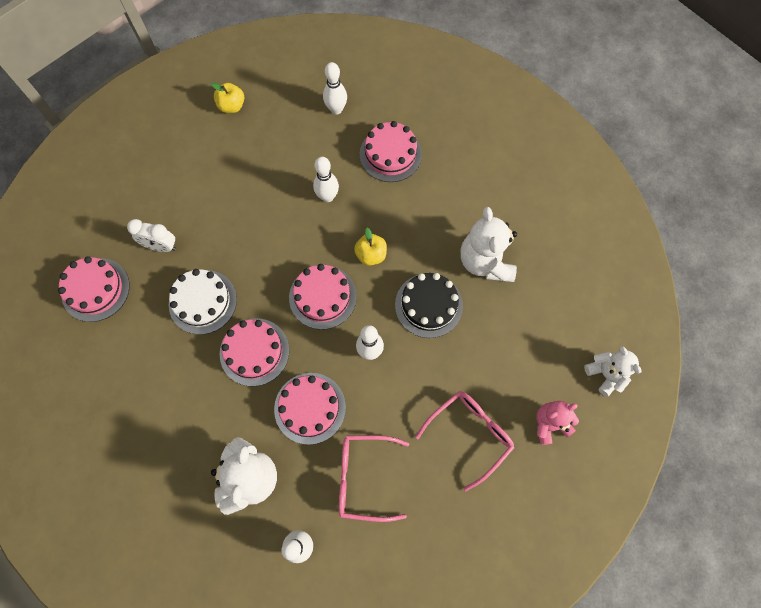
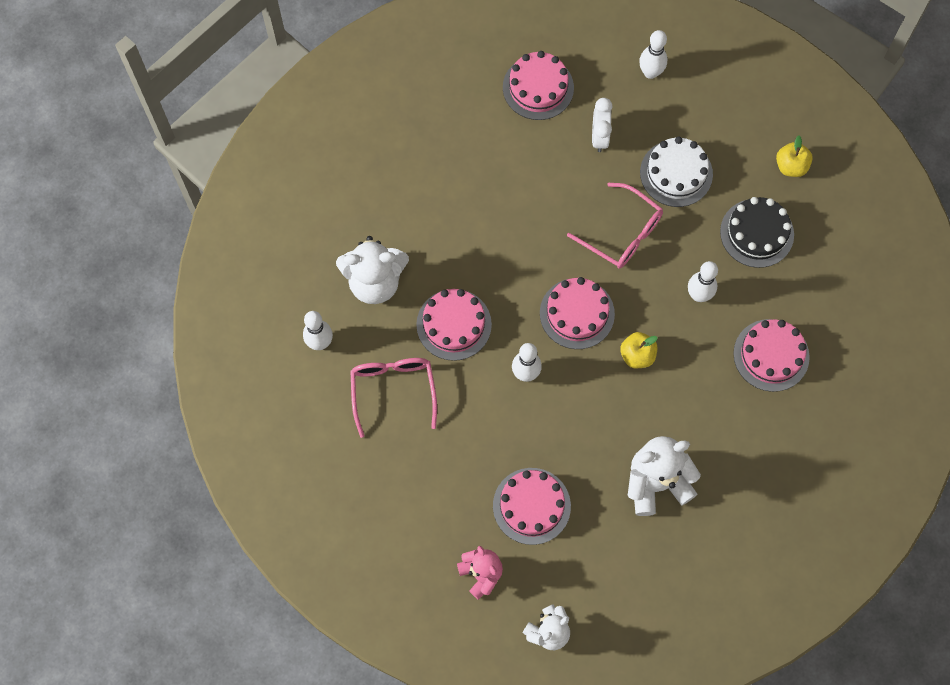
camera: 80 degrees right, 0 degrees up
white cake [169,269,237,335] -> white cake moved to [640,137,713,207]
pink cake [220,319,289,386] -> pink cake moved to [493,468,571,545]
white bowling pin [323,62,347,115] -> white bowling pin moved to [639,30,667,79]
black cake [395,273,463,338] -> black cake moved to [720,197,794,268]
pink glasses [415,391,514,491] -> pink glasses moved to [567,183,663,269]

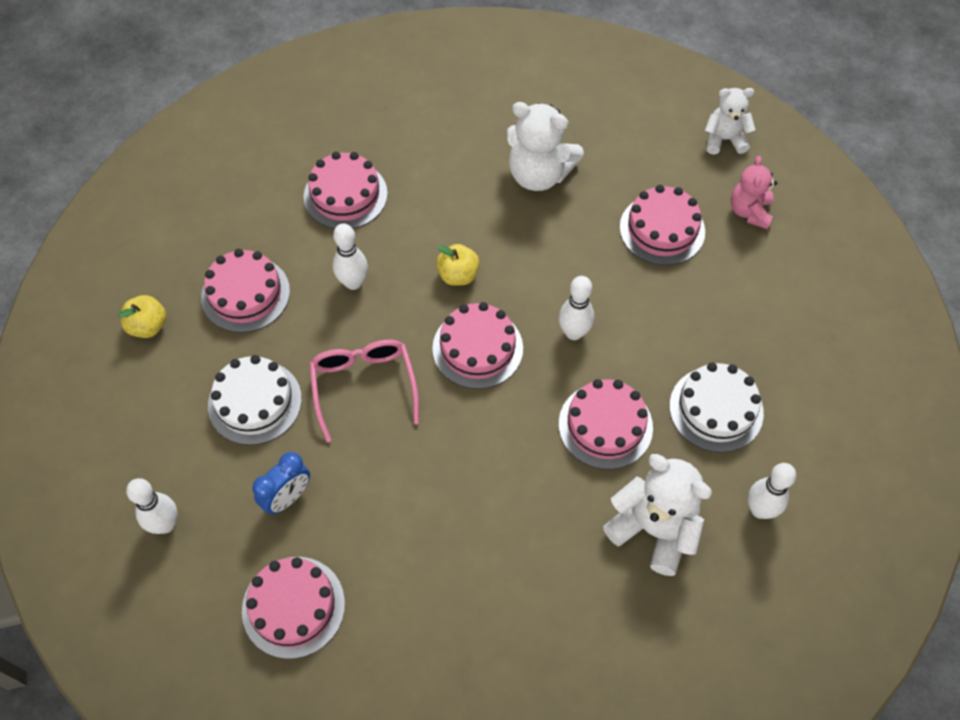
camera: 140 degrees left, 10 degrees down
pink glasses [350,358,437,438] -> white cake [669,362,764,453]
white clock [592,98,613,152] -> blue clock [252,452,310,514]
black cake [720,197,794,268] -> pink cake [201,249,290,333]

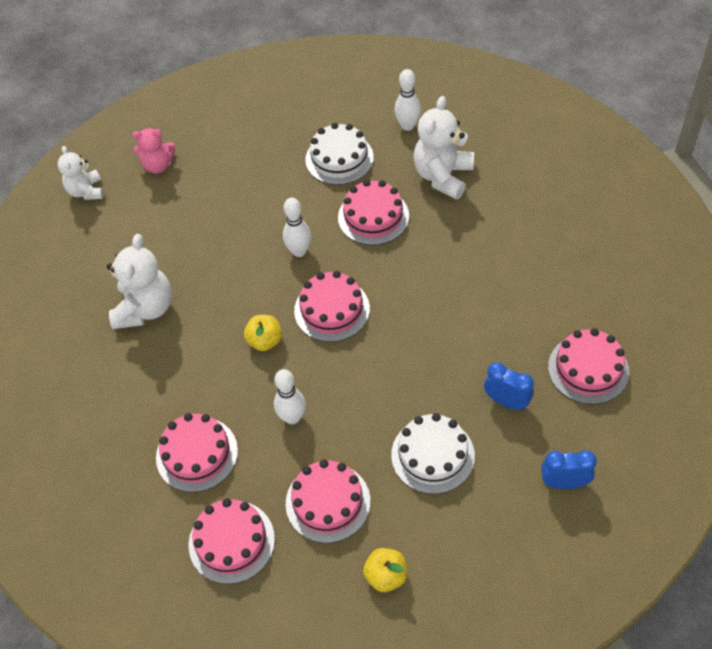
camera: 100 degrees left, 5 degrees down
white bowling pin [126,478,178,534] -> blue clock [541,450,597,489]
pink glasses [309,339,419,442] -> none
pink cake [620,185,705,265] -> pink cake moved to [189,498,275,584]

